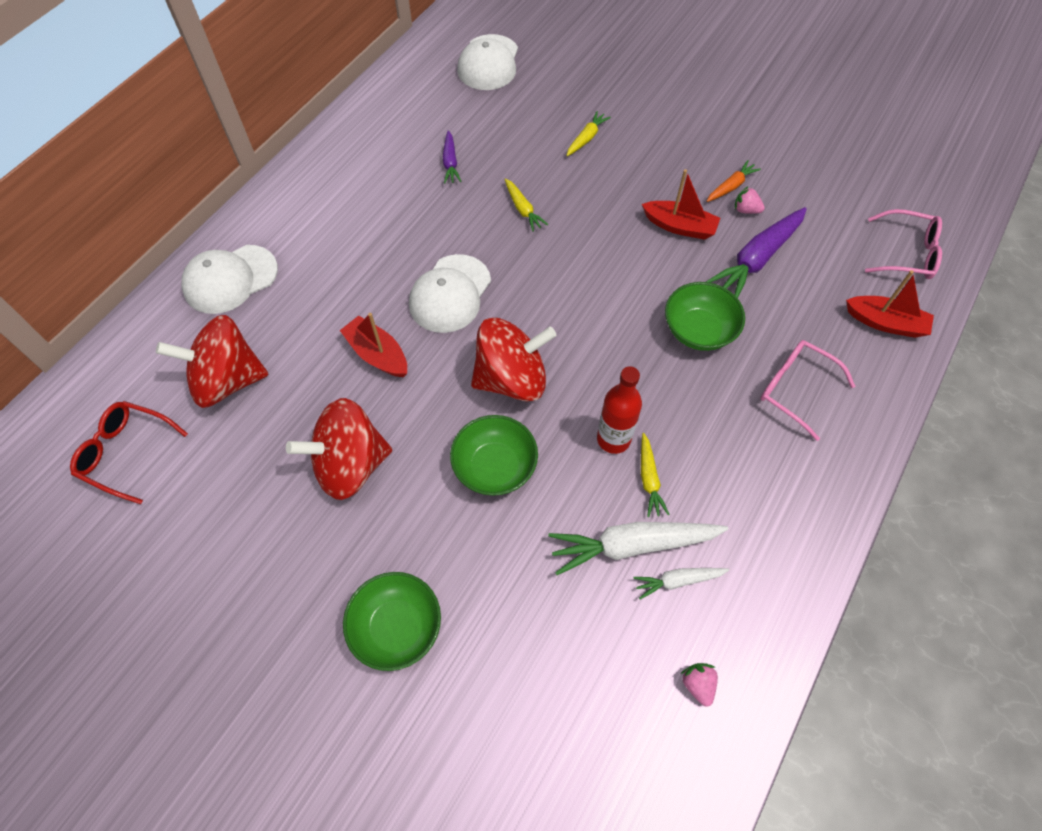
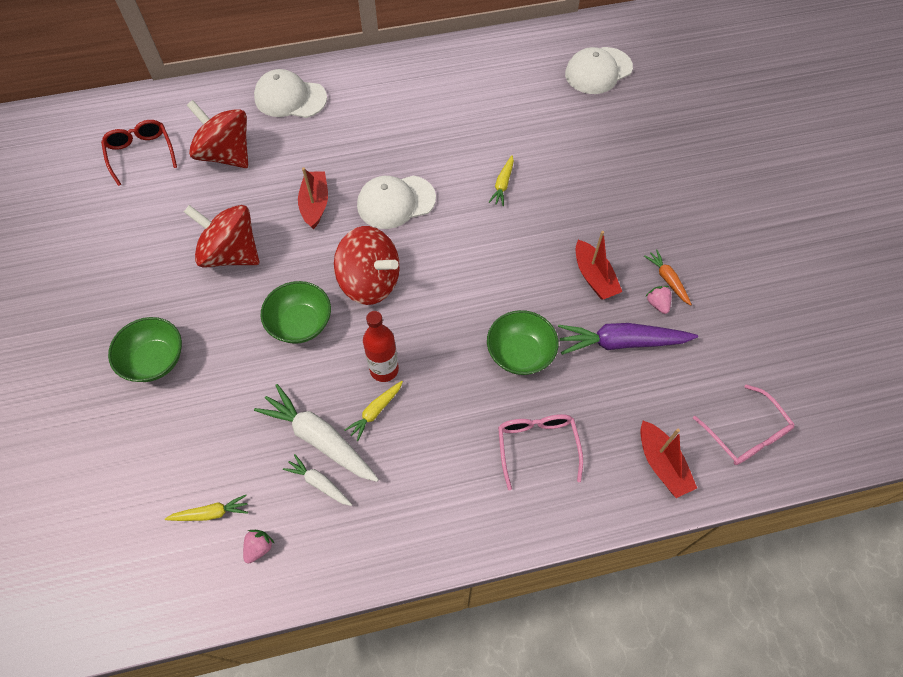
camera: 45 degrees right, 0 degrees up
purple carrot [443,130,462,184] -> none
yellow carrot [566,111,611,156] -> yellow carrot moved to [165,495,248,521]
orange carrot [706,160,761,202] -> orange carrot turned 120 degrees counterclockwise [644,249,692,306]

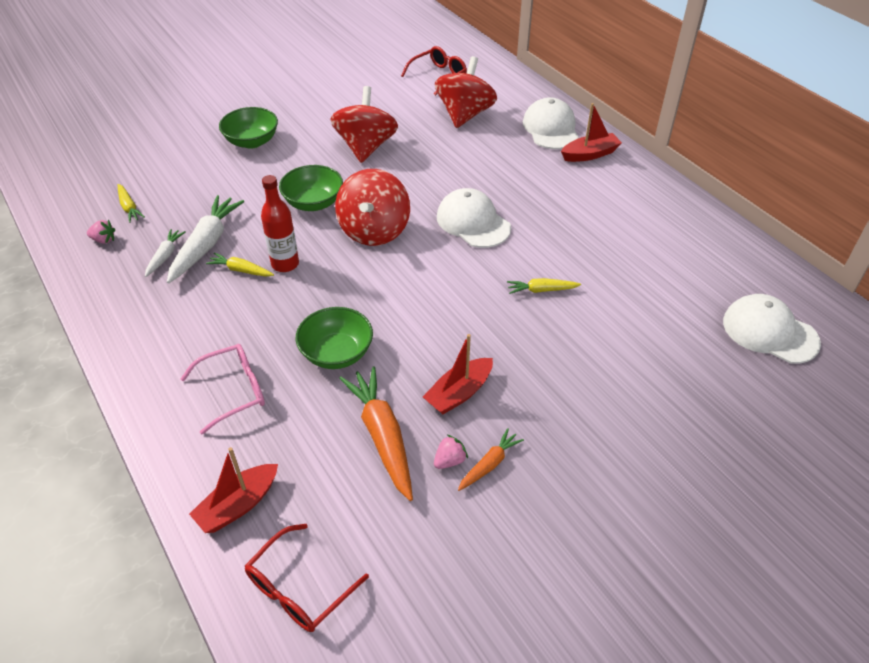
camera: 70 degrees right, 15 degrees down
red boat [298,167,328,229] -> red boat moved to [561,103,622,162]
purple carrot [558,323,698,355] -> orange carrot [339,366,413,501]
pink glasses [693,384,795,465] -> red glasses [245,524,369,632]

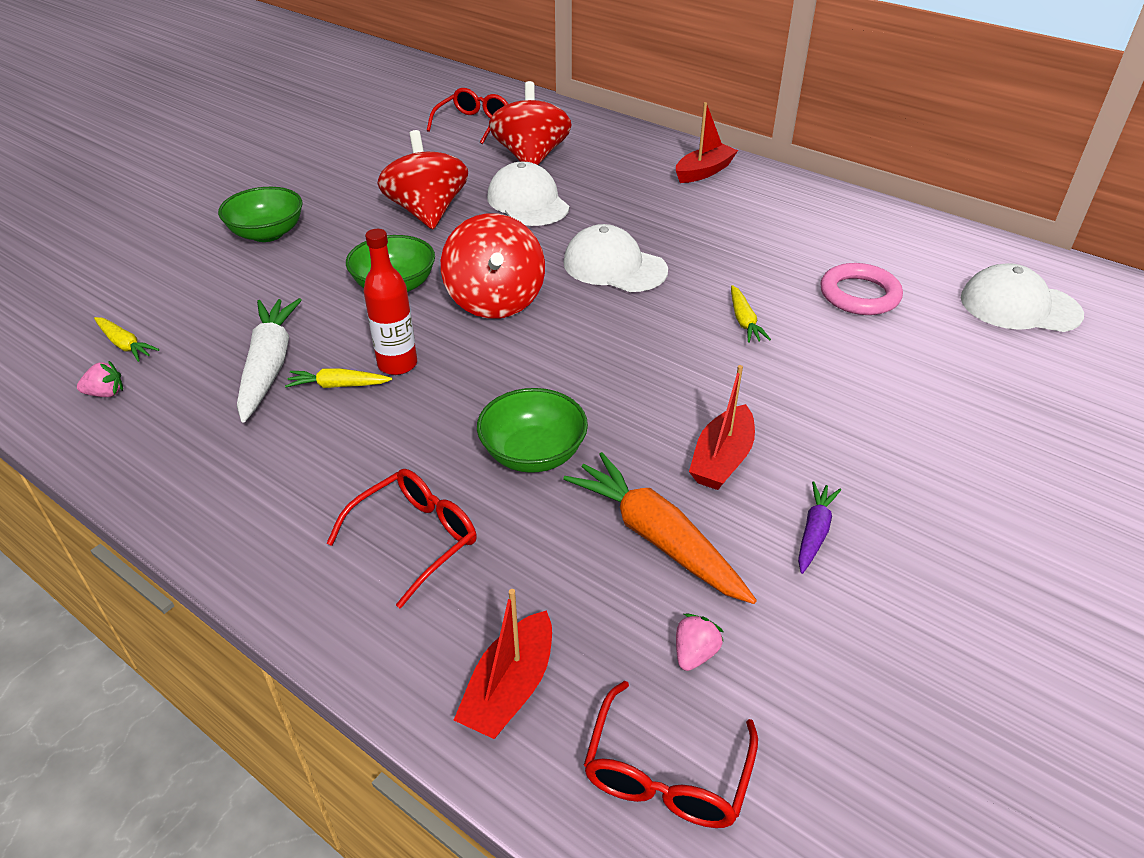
camera: 20 degrees left, 5 degrees down
white carrot [145,229,186,277] -> none
pink glasses [181,344,265,434] -> red glasses [327,469,477,609]
pink strawberry [434,435,468,469] -> pink strawberry moved to [676,614,724,671]
orange carrot [458,428,524,491] -> purple carrot [798,481,841,574]
yellow carrot [507,278,581,294] -> yellow carrot turned 75 degrees counterclockwise [731,285,771,343]
white cap [523,97,579,149] -> white cap moved to [487,162,570,226]
none -> pink ring [820,263,903,315]

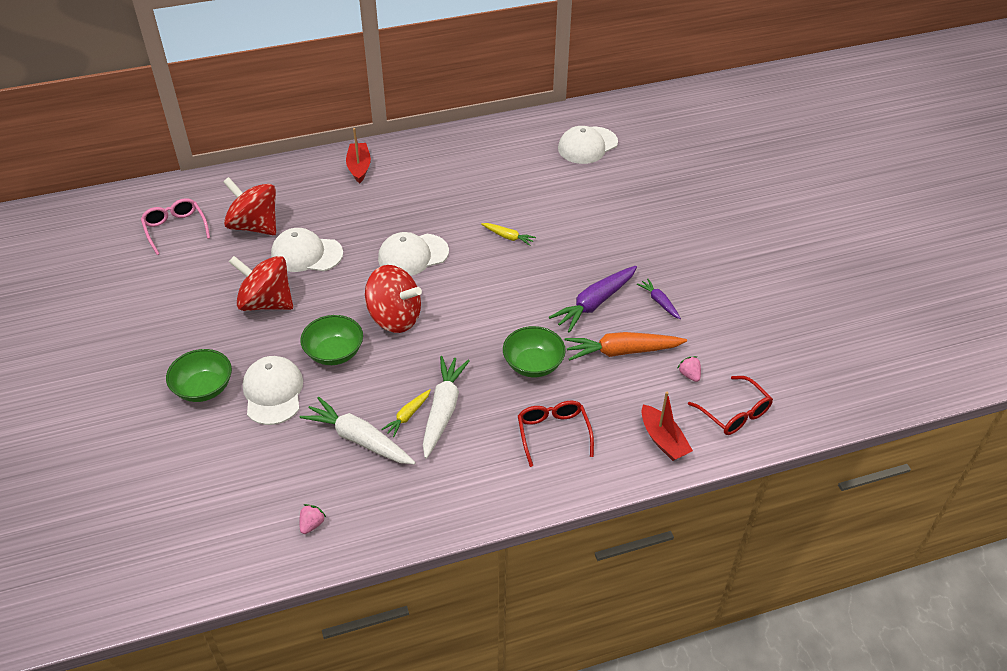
camera: 55 degrees left, 5 degrees up
yellow carrot [94,317,160,362] -> none
red bottle [363,229,417,375] -> none
red glasses [427,88,508,144] -> pink glasses [141,198,210,255]
red boat [689,365,755,490] -> purple carrot [549,266,637,333]
pink ring [820,263,903,315] -> none
none -> white cap [243,356,303,425]
none -> white carrot [423,356,470,459]

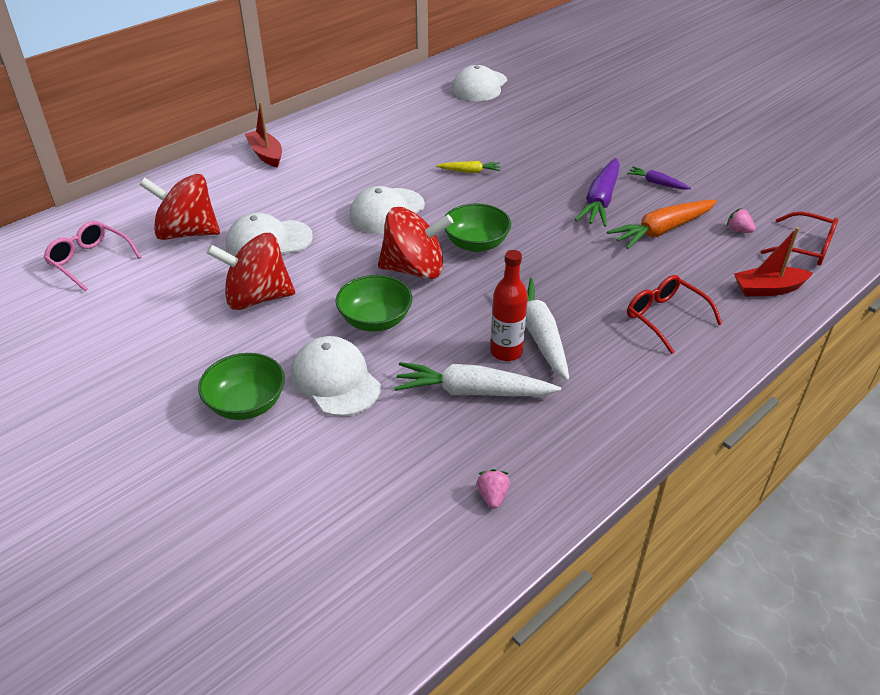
camera: 25 degrees left, 5 degrees down
yellow carrot [381,389,431,437] -> red bottle [490,250,528,361]
green bowl [503,326,566,377] -> green bowl moved to [444,203,511,252]
red boat [641,392,693,461] -> red boat turned 135 degrees clockwise [734,227,813,296]

